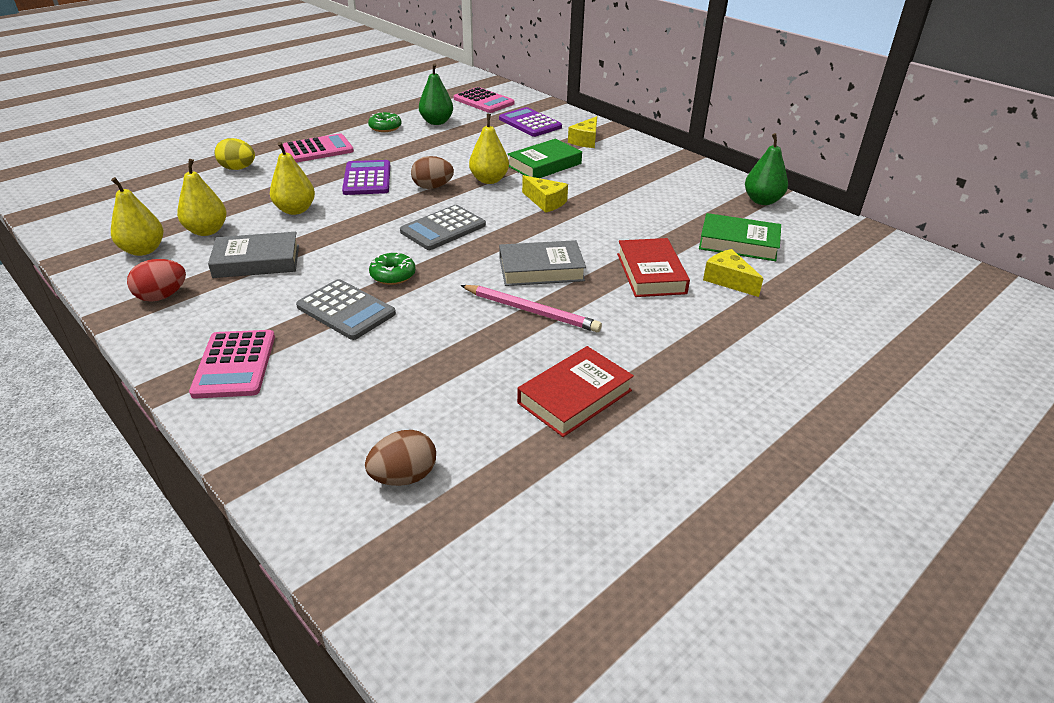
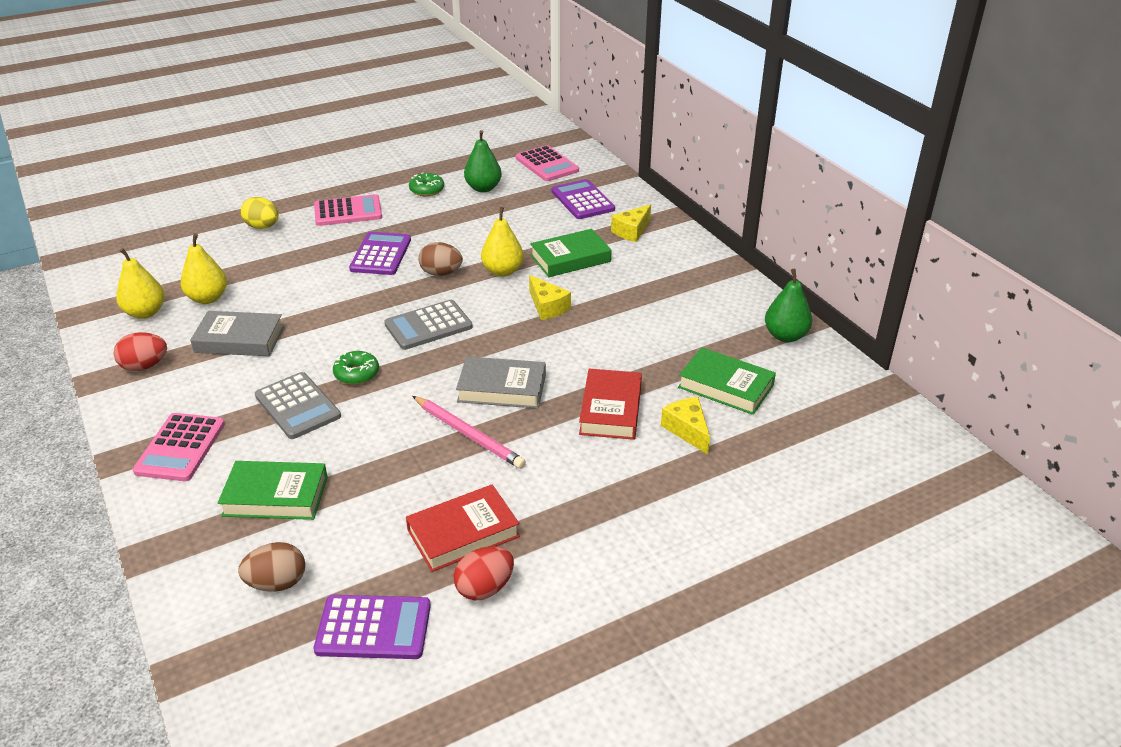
camera: 15 degrees right, 0 degrees up
yellow pear [270,142,315,215] -> none
none -> green book [218,461,328,520]
none -> purple calculator [314,595,431,659]
none -> red egg [454,546,514,600]

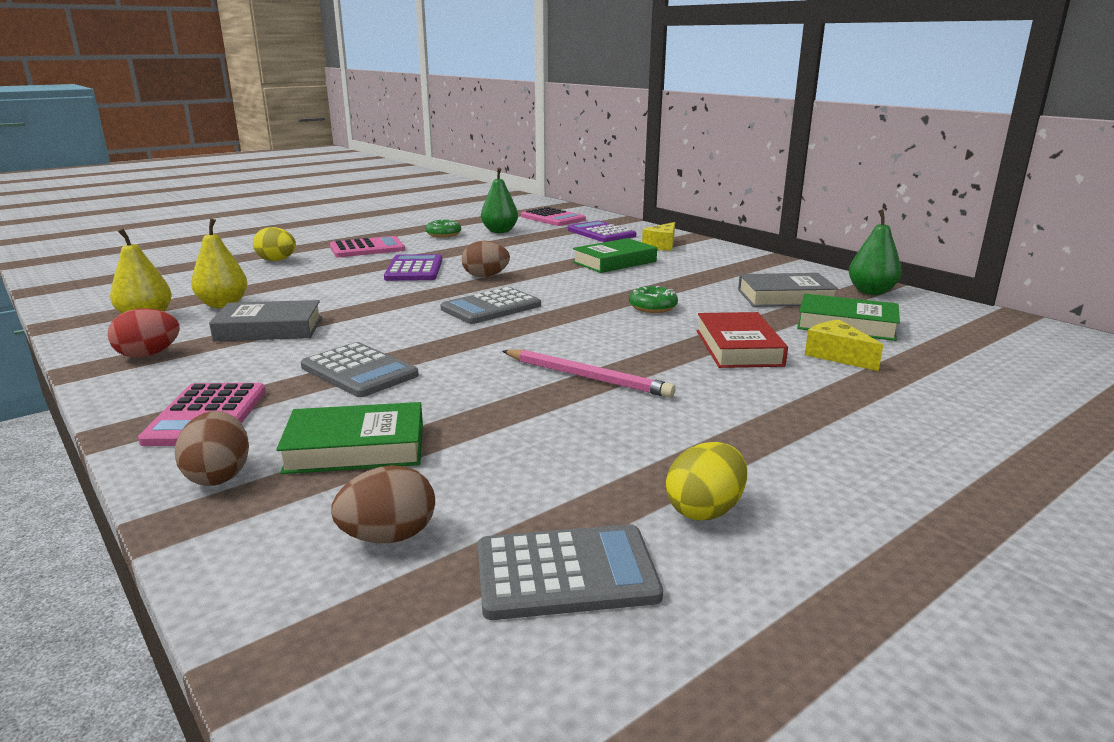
camera: 10 degrees left, 15 degrees down
purple calculator [314,595,431,659] -> grey calculator [478,524,663,620]
green donut [333,351,379,385] -> green donut moved to [629,286,678,313]
red book [406,484,520,572] -> none
red egg [454,546,514,600] -> yellow egg [666,442,747,520]
grey book [456,356,546,409] -> grey book moved to [738,273,839,307]
yellow pear [481,207,524,277] -> none
yellow cheese [529,275,571,320] -> none
none -> brown egg [175,411,249,486]

